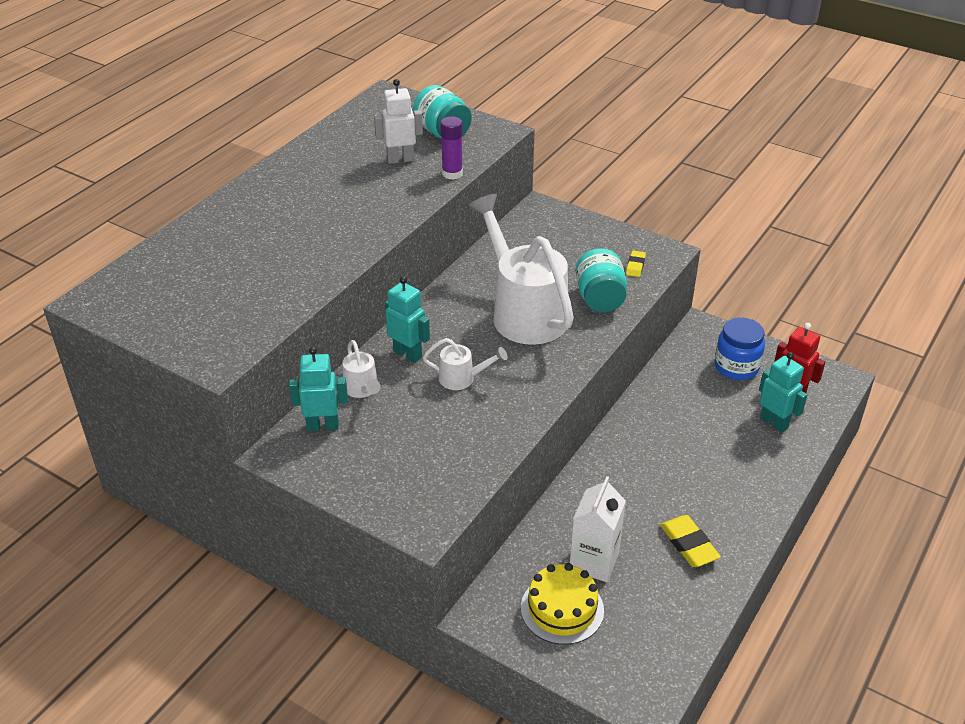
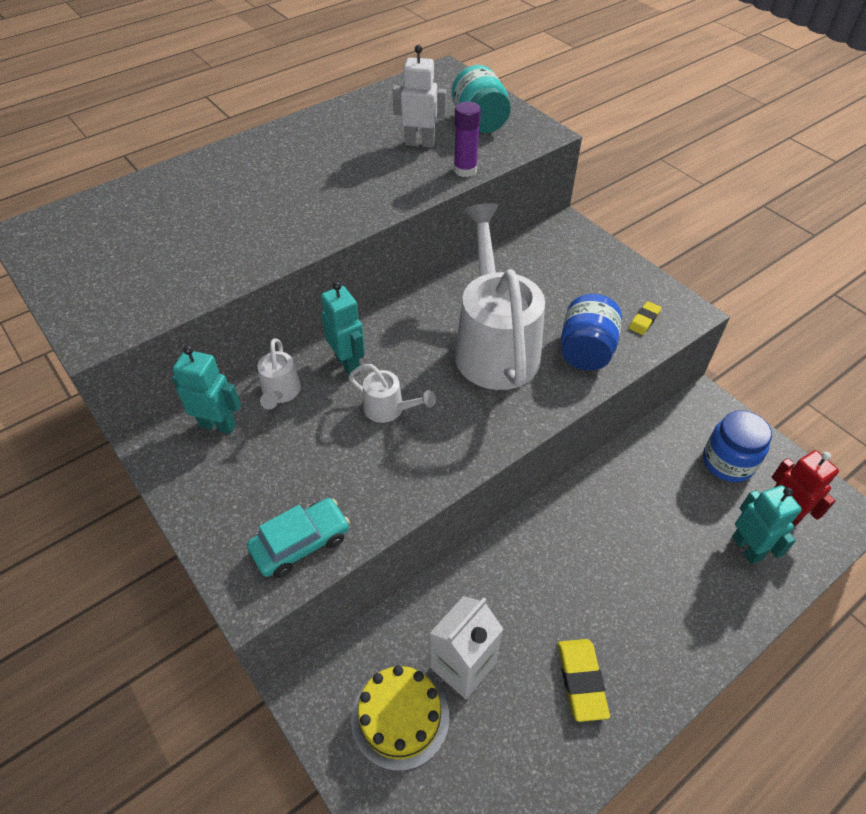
camera: 20 degrees right, 10 degrees up
turquoise jar [575,248,627,312] -> blue jar [561,294,622,371]
none -> turquoise car [247,498,350,578]

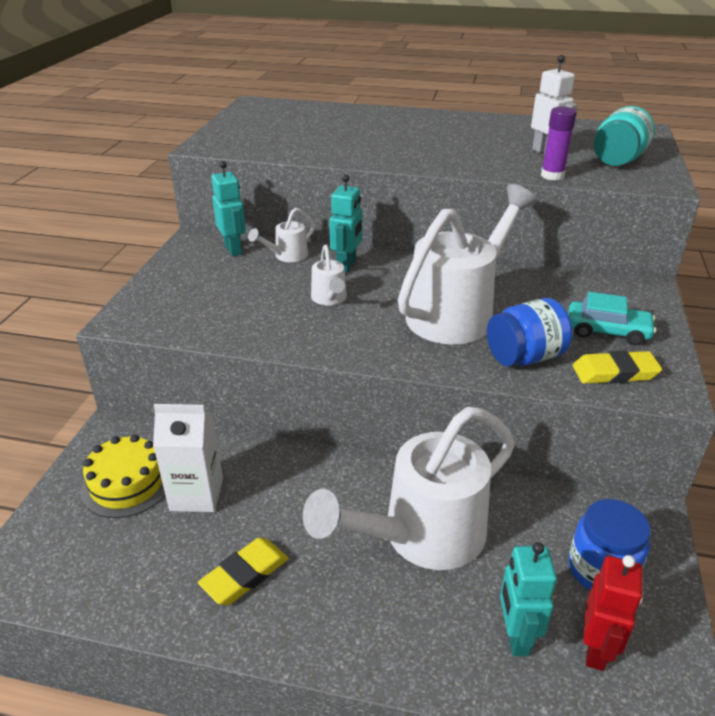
camera: 50 degrees right, 15 degrees down
turquoise car [247,498,350,578] -> turquoise car moved to [568,292,656,345]
yellow eraser [629,301,661,335] -> yellow eraser [573,351,662,384], size x1.67
turquoise robot [732,485,802,564] -> turquoise robot turned 150 degrees clockwise [500,542,557,656]
none -> white watering can [303,407,515,570]

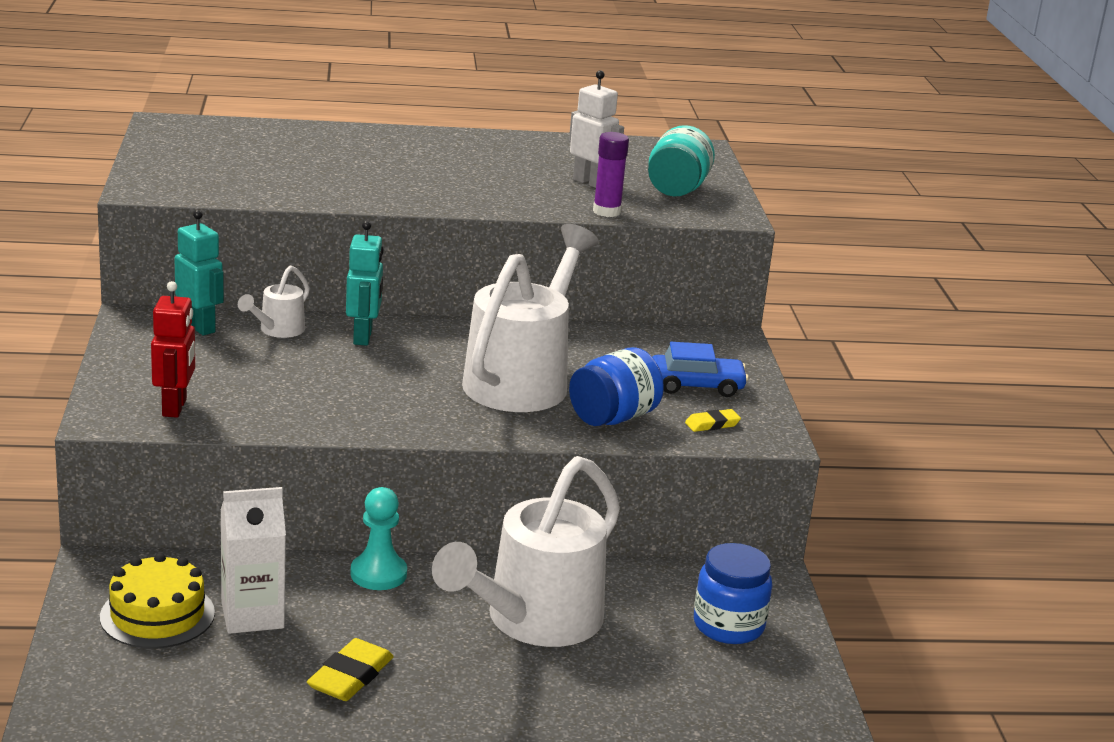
camera: 20 degrees left, 10 degrees down
white watering can [311,244,347,305] -> none
turquoise robot [500,542,557,656] -> none
turquoise car [568,292,656,345] -> blue car [652,342,749,397]
yellow eraser [573,351,662,384] -> yellow eraser [685,409,741,432], size x0.60
red robot [583,555,643,671] -> red robot moved to [151,281,195,418]
none -> turquoise pawn [350,487,407,590]

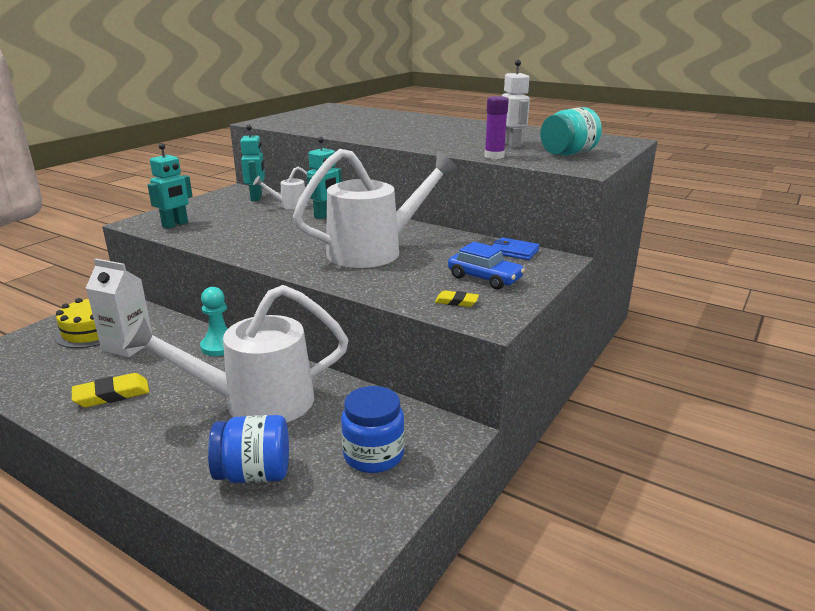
camera: 40 degrees right, 0 degrees up
red robot [151,281,195,418] -> turquoise robot [148,143,193,229]
blue jar [569,347,664,426] -> blue jar moved to [208,415,289,483]
none -> blue wallet [492,237,539,260]

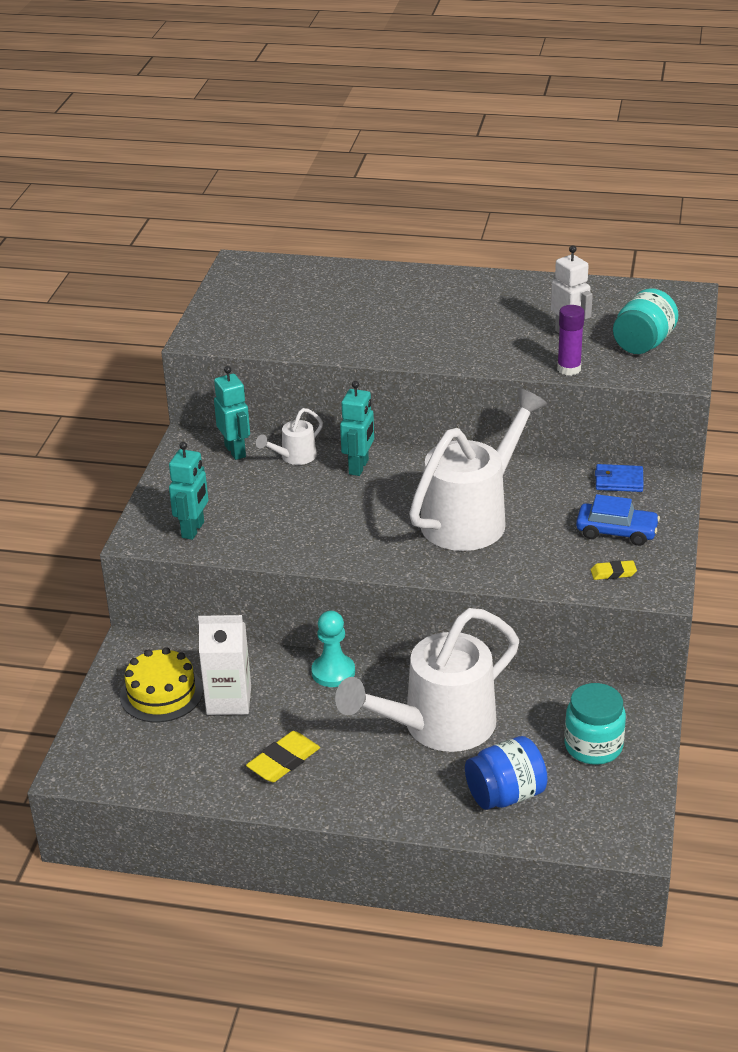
camera: 20 degrees left, 10 degrees up
blue jar [341,386,405,473] -> turquoise jar [565,683,626,765]

